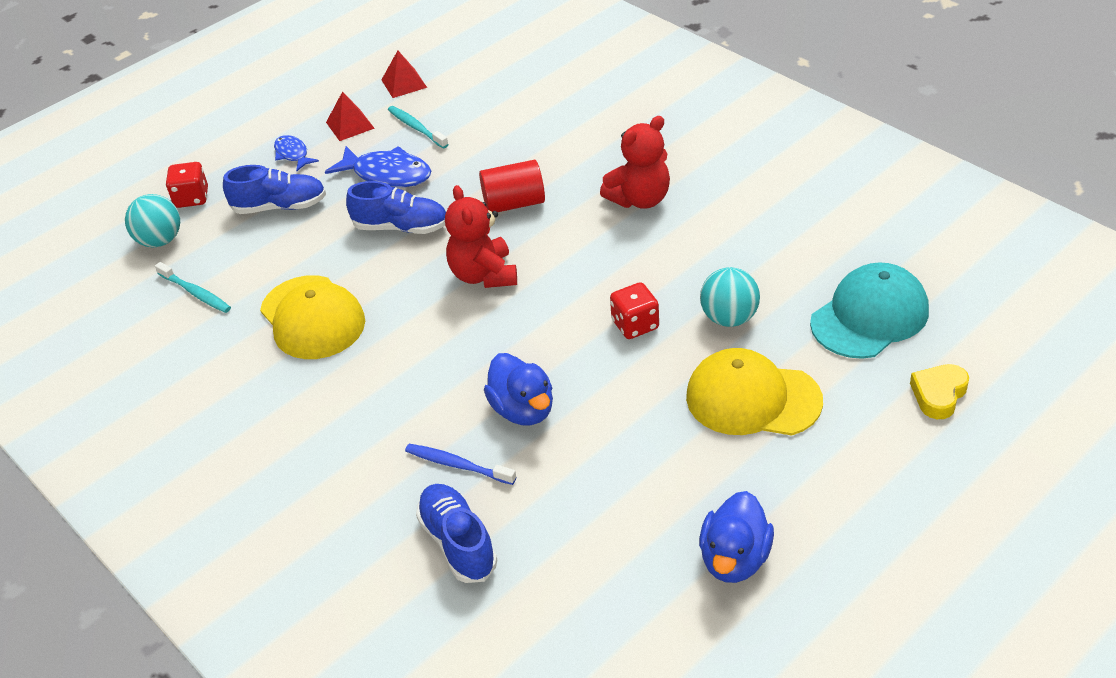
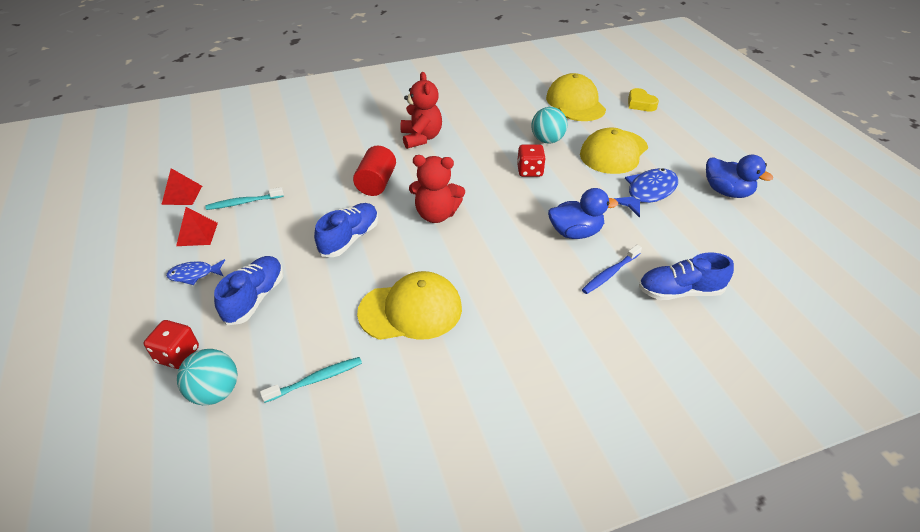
camera: 70 degrees left, 0 degrees up
blue fish [325,146,431,187] -> blue fish moved to [613,168,678,218]
turquoise cap [810,262,929,359] -> yellow cap [546,73,606,121]

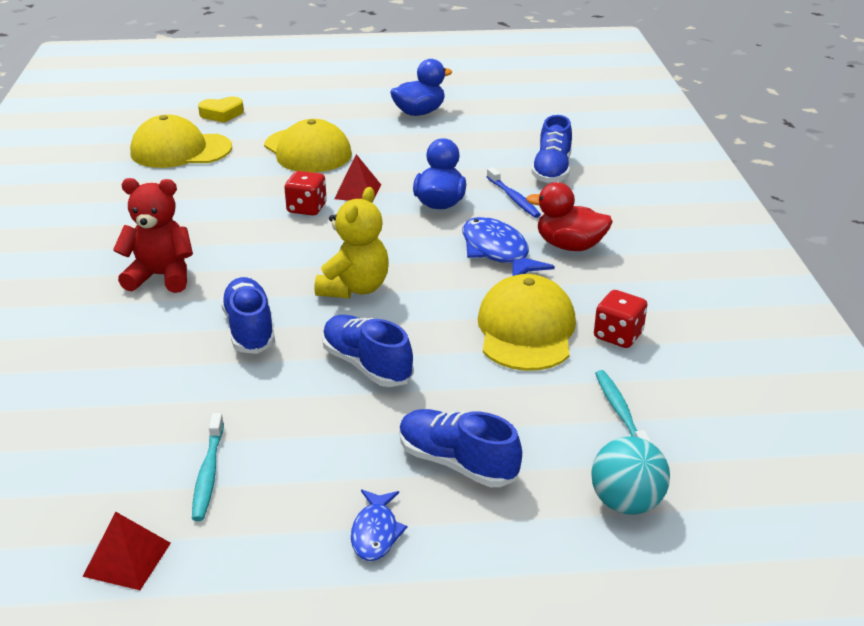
camera: 75 degrees left, 10 degrees down
red dice [144,320,199,369] -> red dice moved to [594,290,647,348]
red pyramid [176,207,218,246] -> red pyramid moved to [334,154,381,201]
red cylinder [353,146,396,196] -> blue shoe [221,277,275,354]
red teddy bear [409,155,465,223] -> yellow teddy bear [315,187,389,298]
turquoise ball [531,107,567,143] -> none
blue fish [613,168,678,218] -> blue fish moved to [463,217,555,276]
none -> red duck [526,182,613,251]

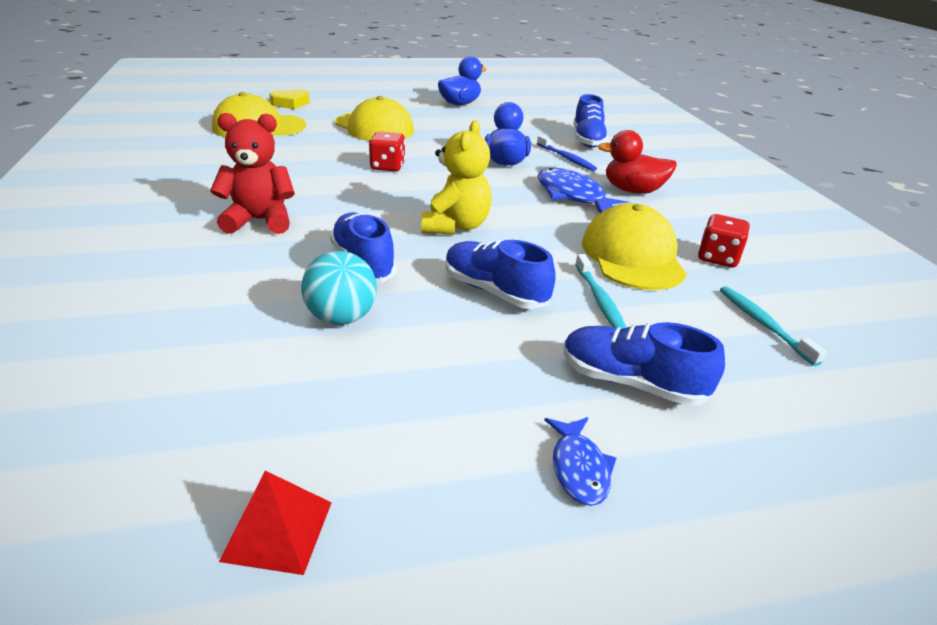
camera: 10 degrees left, 0 degrees up
turquoise toothbrush [192,413,224,521] -> turquoise toothbrush moved to [575,254,626,329]
red pyramid [334,154,381,201] -> none
turquoise ball [591,436,670,515] -> turquoise ball moved to [301,251,377,325]

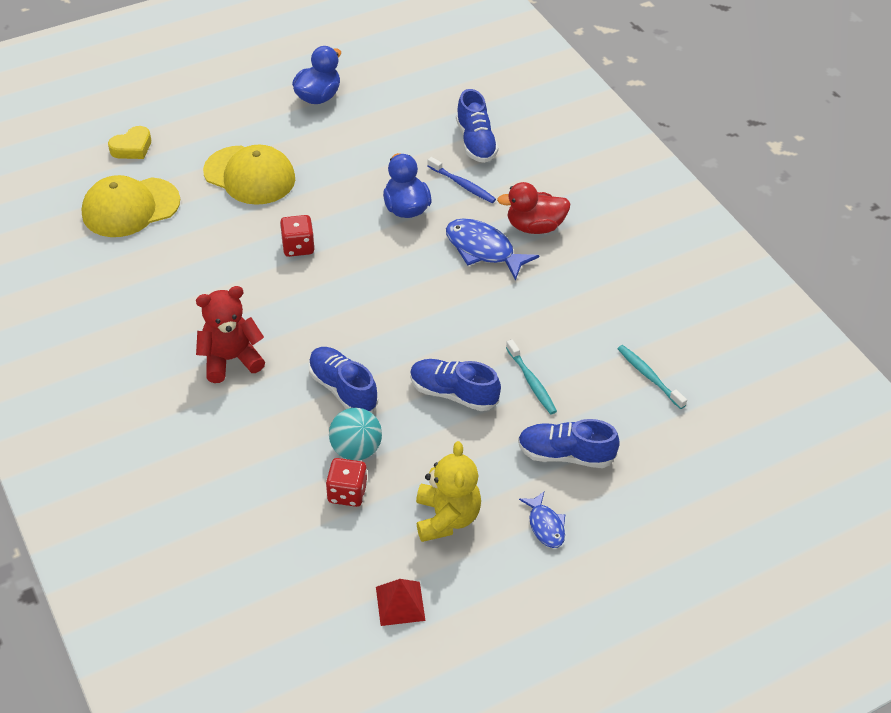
camera: 15 degrees left, 15 degrees up
yellow teddy bear [421,120,492,235] -> yellow teddy bear moved to [416,441,481,542]
yellow cap [582,203,687,290] -> none
red dice [698,214,750,267] -> red dice moved to [326,458,368,507]

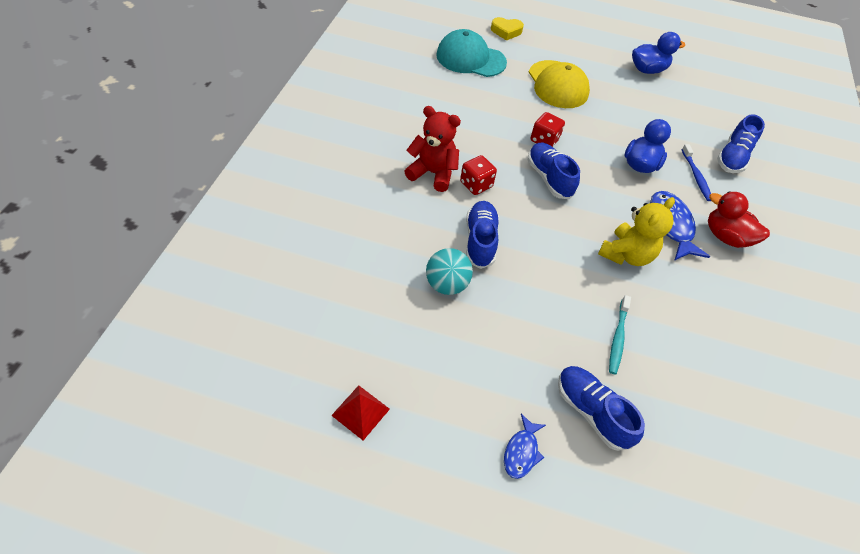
camera: 40 degrees right, 5 degrees up
yellow cap [82,175,180,237] -> turquoise cap [436,29,507,77]
red dice [326,458,368,507] -> red dice moved to [460,155,497,195]
blue shoe [410,359,501,411] -> blue shoe moved to [528,143,580,199]
yellow teddy bear [416,441,481,542] -> yellow teddy bear moved to [598,197,675,266]
turquoise toothbrush [617,345,687,409] -> none

